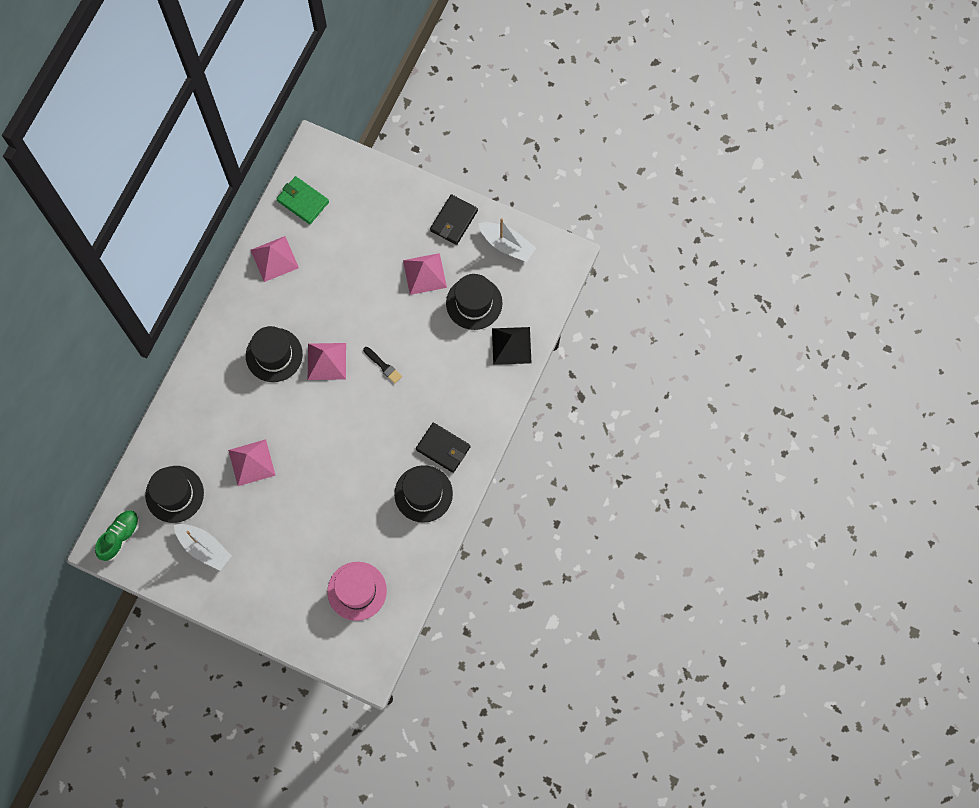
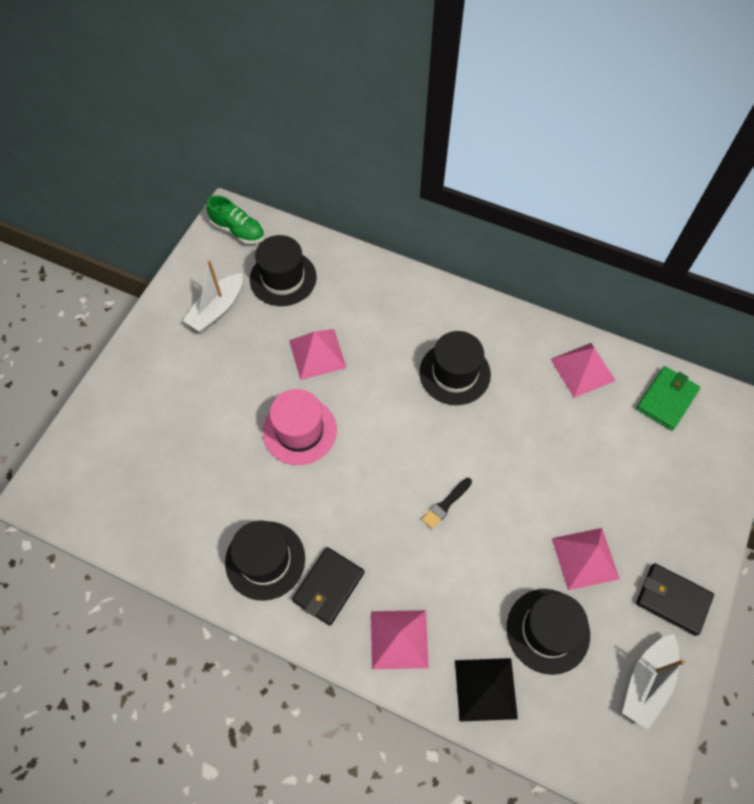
camera: 90 degrees right, 10 degrees down
pink pyramid [308,343,346,380] -> pink pyramid moved to [371,610,429,669]
pink hat [327,562,387,621] -> pink hat moved to [263,389,337,465]

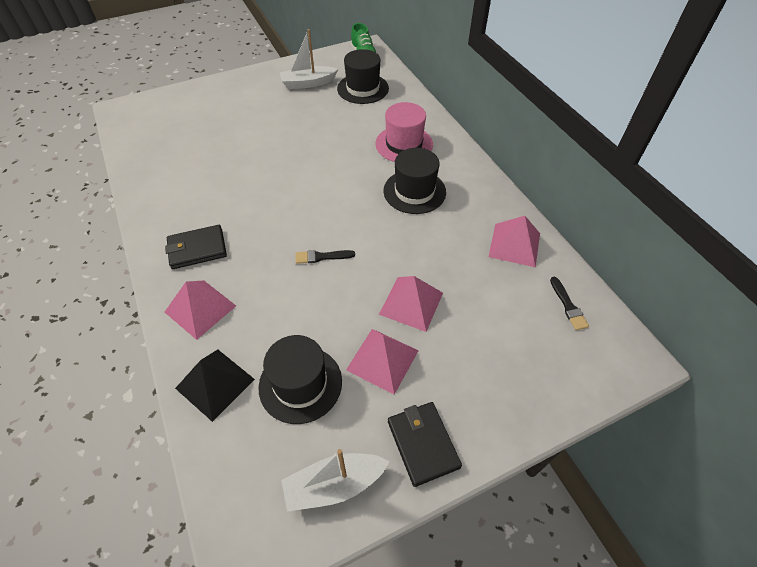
camera: 40 degrees right, 10 degrees down
black hat [225,520,305,601] -> none
pink hat [263,389,337,465] -> pink hat moved to [375,102,433,162]
pink pyramid [289,329,346,380] -> pink pyramid moved to [379,276,443,332]
green wallet [636,366,700,431] -> black brush [550,277,589,330]

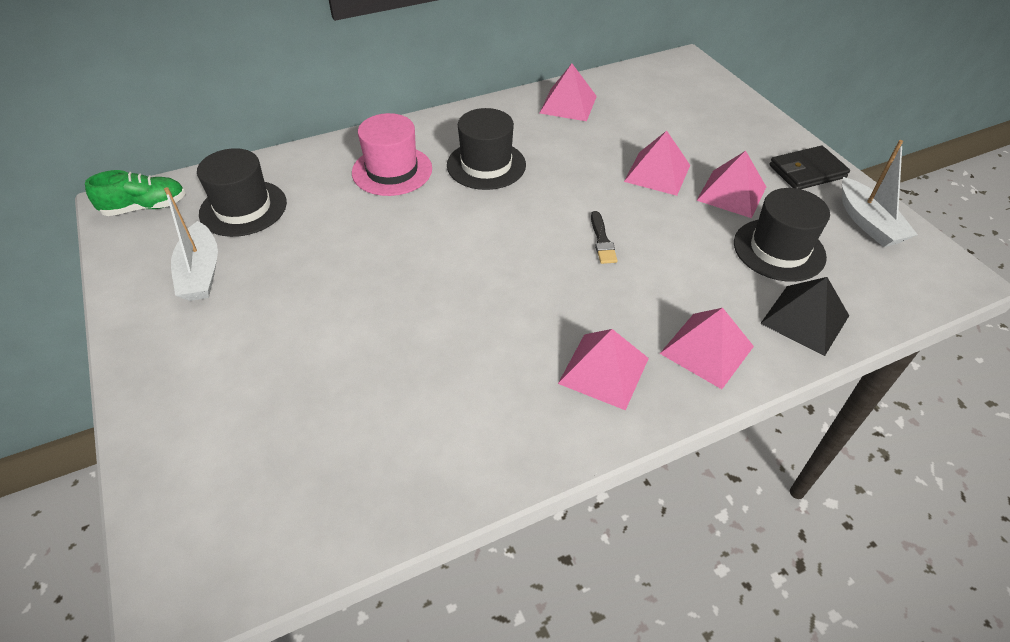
camera: 90 degrees left, 5 degrees down
black wallet [165,225,227,269] -> pink pyramid [558,329,649,410]
black brush [550,277,589,330] -> none

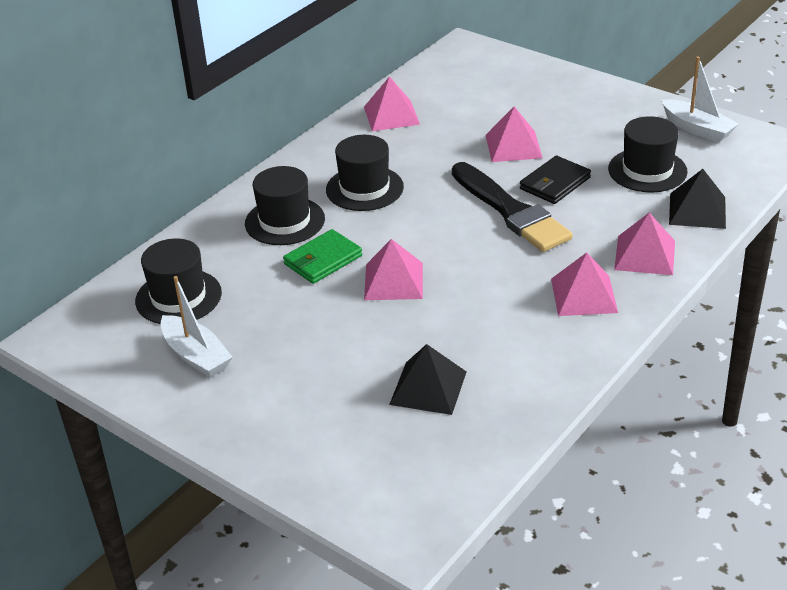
camera: 25 degrees left, 10 degrees down
green shoe [85,170,186,216] -> none
pink hat [352,113,432,196] -> black hat [245,166,325,245]
black brush [591,211,618,264] -> black brush [452,162,573,252], size x2.46
pink pyramid [696,151,766,218] -> pink pyramid moved to [364,239,423,300]
black wallet [769,146,850,189] -> black wallet moved to [520,156,591,204]
none -> green wallet [283,229,362,284]
none -> black pyramid [389,344,466,415]

